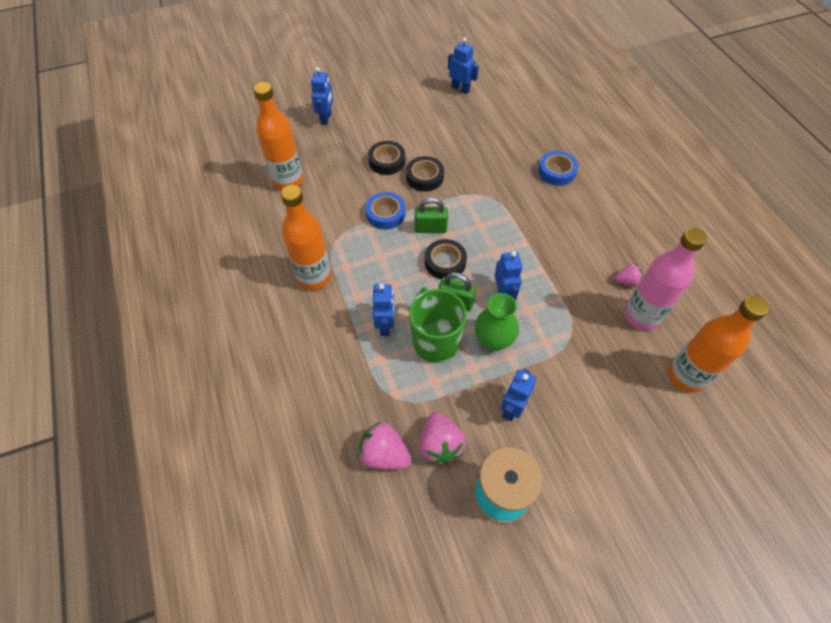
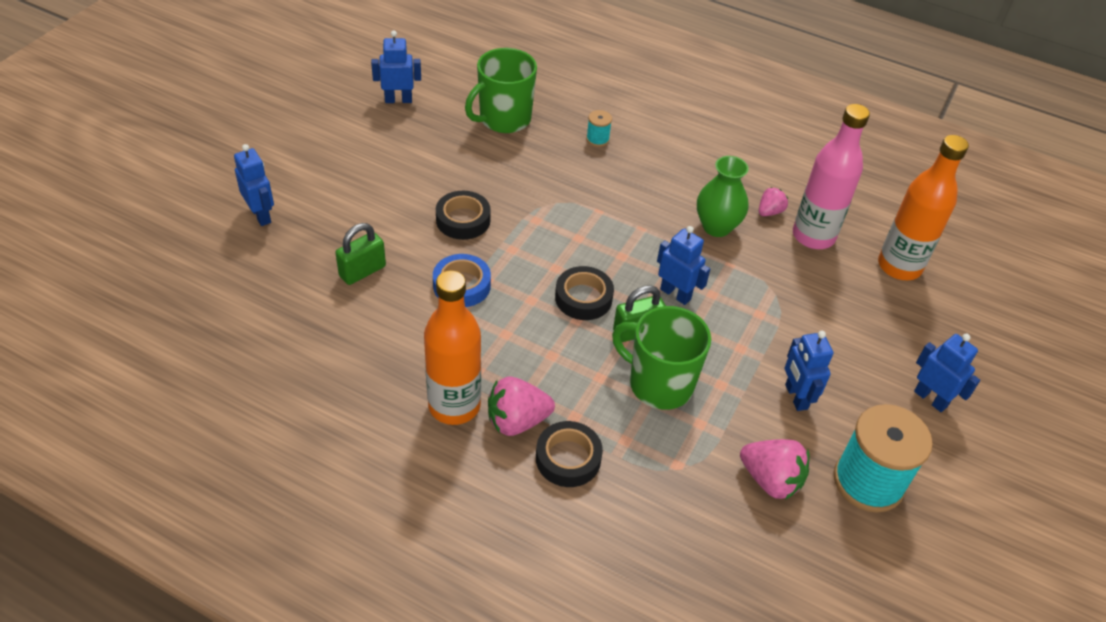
camera: 45 degrees left, 10 degrees down
orange bottle [253,82,303,190] -> none
pink strawberry [358,422,411,470] -> pink strawberry moved to [488,377,555,436]
black tape [368,141,405,175] -> black tape moved to [536,421,603,487]
blue robot [373,284,394,336] -> blue robot moved to [914,334,980,412]
green padlock [415,197,448,233] -> green padlock moved to [336,223,386,285]
green vase [475,293,519,351] -> green vase moved to [697,156,749,237]
blue tape [538,151,578,186] -> turquoise spool [586,110,612,147]
none -> green mug [465,48,537,133]

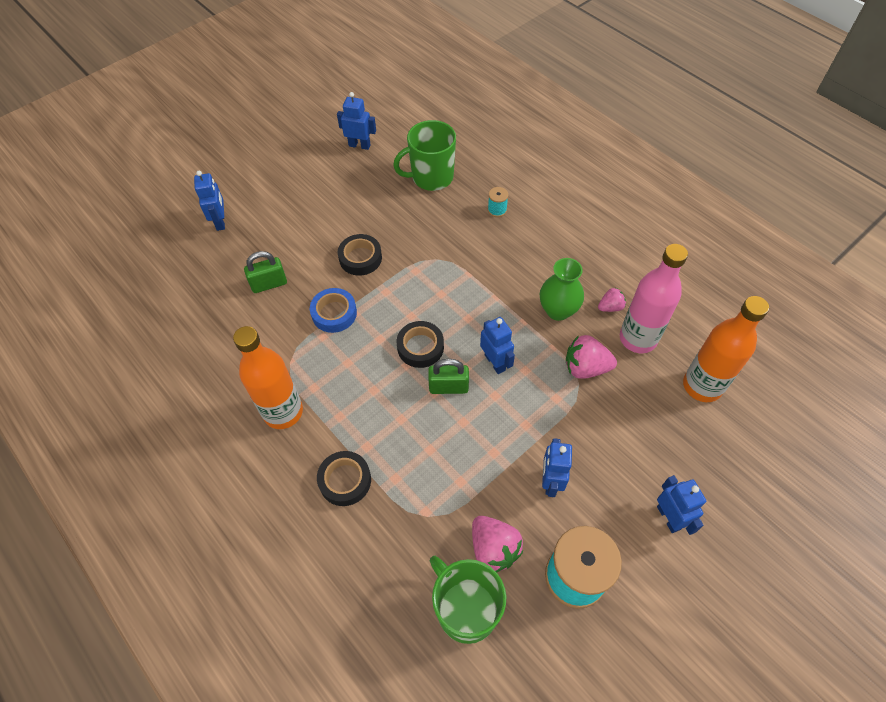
camera: 25 degrees right, 10 degrees up
pink strawberry [488,377,555,436] -> pink strawberry moved to [566,335,617,379]
green mug [612,306,711,410] -> green mug moved to [430,556,506,644]

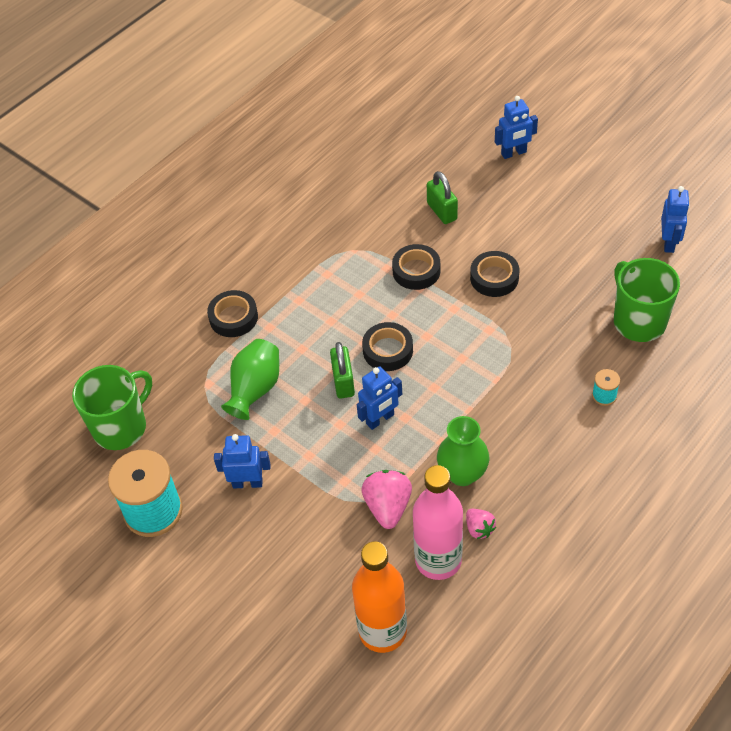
camera: 85 degrees right, 5 degrees down
orange bottle [233,326,303,429] -> none
blue tape [310,288,357,333] -> black tape [392,244,440,290]
pink strawberry [472,516,523,572] -> none
blue robot [657,475,706,535] -> none
none -> green vase [221,339,279,420]

